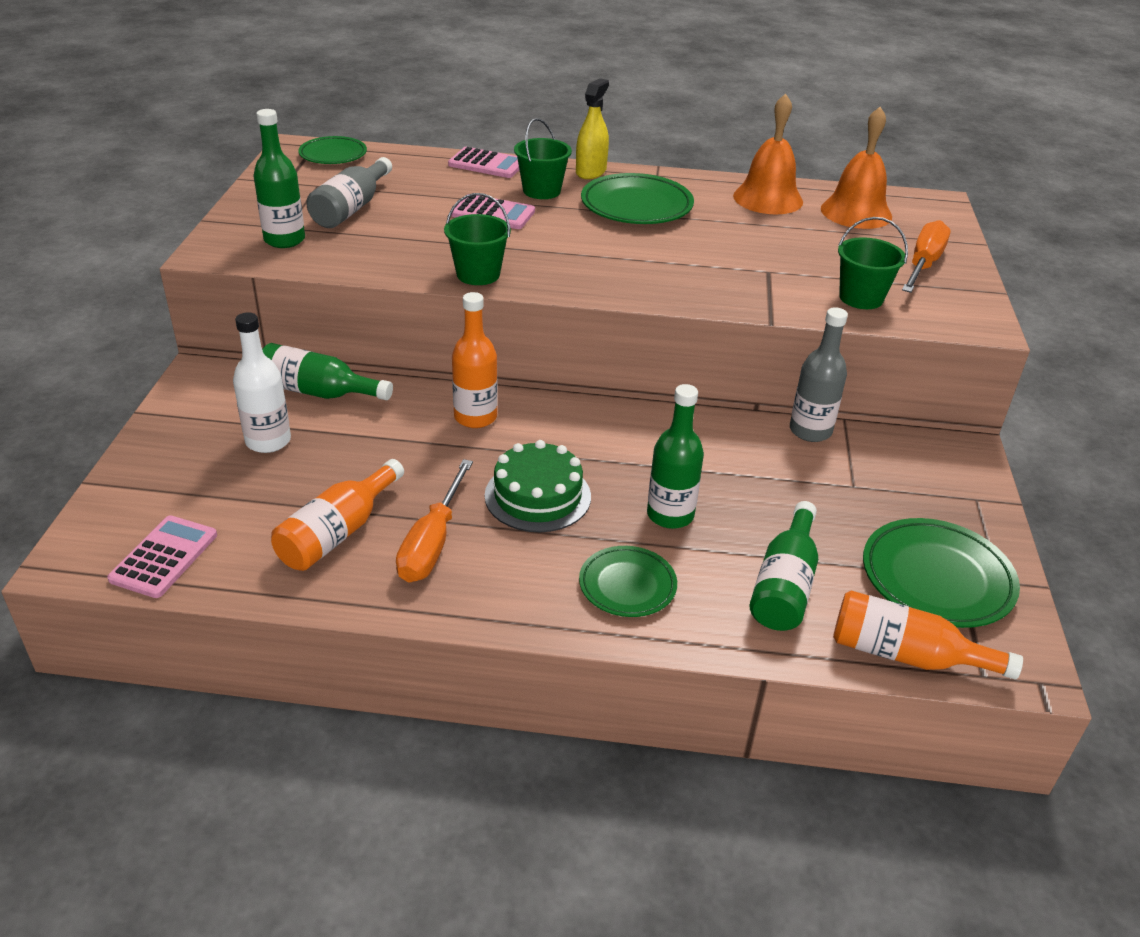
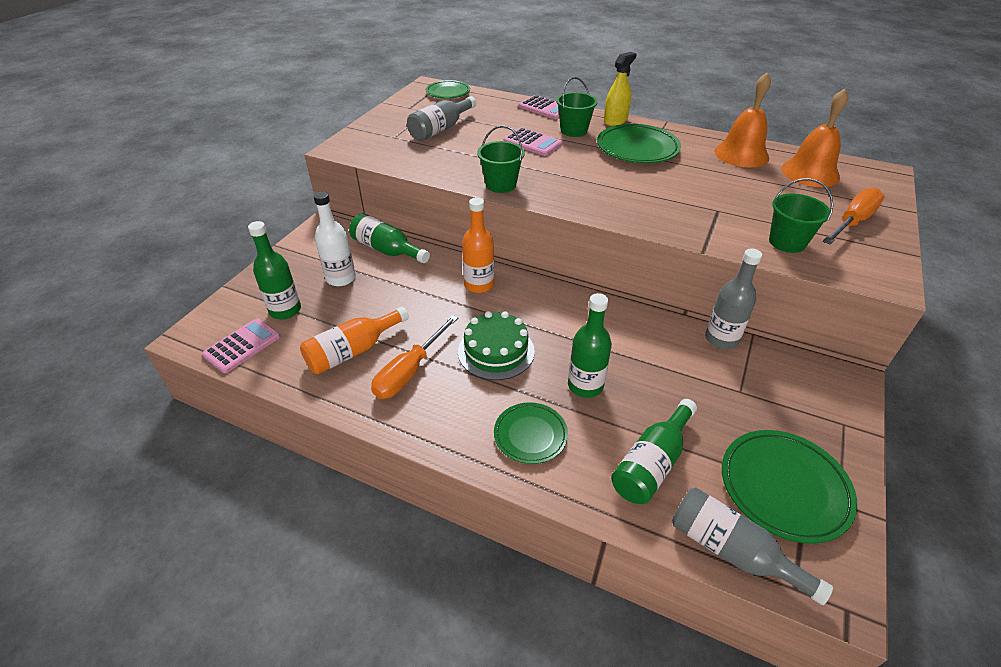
camera: 20 degrees right, 5 degrees up
green bottle [254,109,305,248] -> green bottle moved to [248,221,301,319]
orange bottle [833,590,1023,680] -> grey bottle [672,487,833,605]

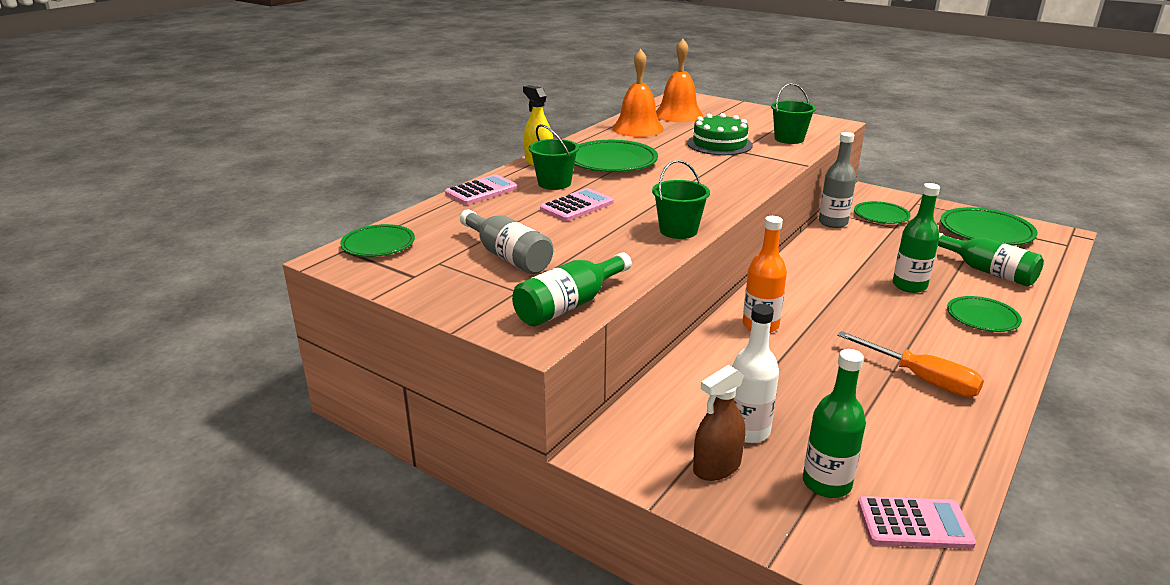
camera: 80 degrees left, 15 degrees down
pink calculator [202,318,280,373] -> pink calculator turned 135 degrees clockwise [858,496,976,549]
orange bottle [300,306,409,374] -> none
green bottle [349,213,430,263] -> green bottle moved to [512,252,632,327]
green cake [458,311,535,380] -> green cake moved to [687,113,753,155]
grey bottle [672,487,833,605] -> none
orange screwdriver [823,188,885,244] -> none
none -> brown spray bottle [693,365,745,481]
none -> green plate [854,201,911,224]

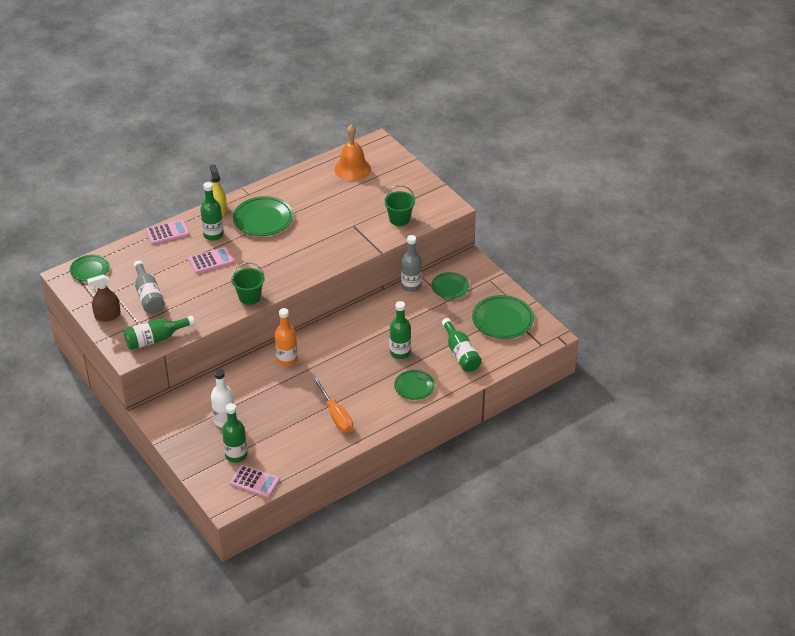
camera: 20 degrees right, 15 degrees up
green bucket [529,124,579,190] -> green bottle [200,182,224,241]
orange bell [612,49,664,137] -> none
green cake [687,113,753,155] -> none
brown spray bottle [693,365,745,481] -> brown spray bottle moved to [87,274,121,322]

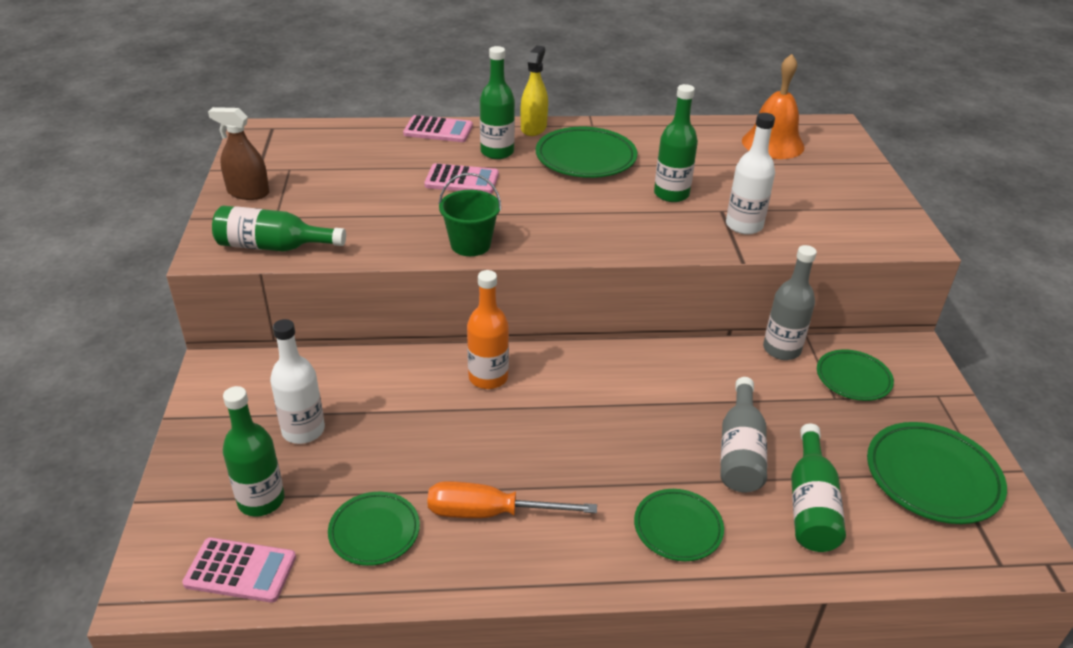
camera: 30 degrees right, 5 degrees down
green plate [70,254,110,282] -> green plate moved to [328,492,420,566]
grey bottle [134,260,165,314] -> grey bottle moved to [720,377,767,492]
pink calculator [230,465,280,498] -> pink calculator turned 45 degrees counterclockwise [182,537,296,603]
orange screwdriver [313,377,353,433] -> orange screwdriver turned 90 degrees clockwise [427,481,597,518]
green bucket [384,185,415,226] -> none
green bottle [390,301,411,359] -> green bottle moved to [654,84,698,202]
none -> white bottle [726,113,775,235]

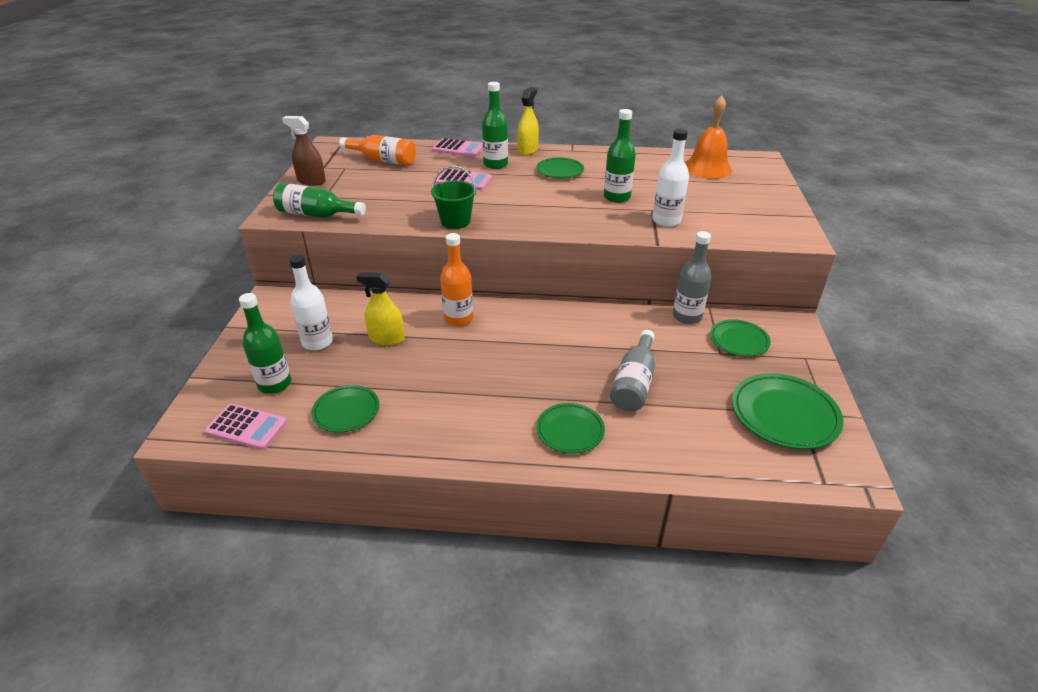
camera: 10 degrees right, 0 degrees up
orange screwdriver [427,481,597,518] -> none
green plate [536,127,637,178] -> green plate [536,157,584,178], size x0.63
green bottle [791,423,846,552] -> none
none -> orange bottle [339,135,416,166]
none -> yellow spray bottle [356,272,405,345]

